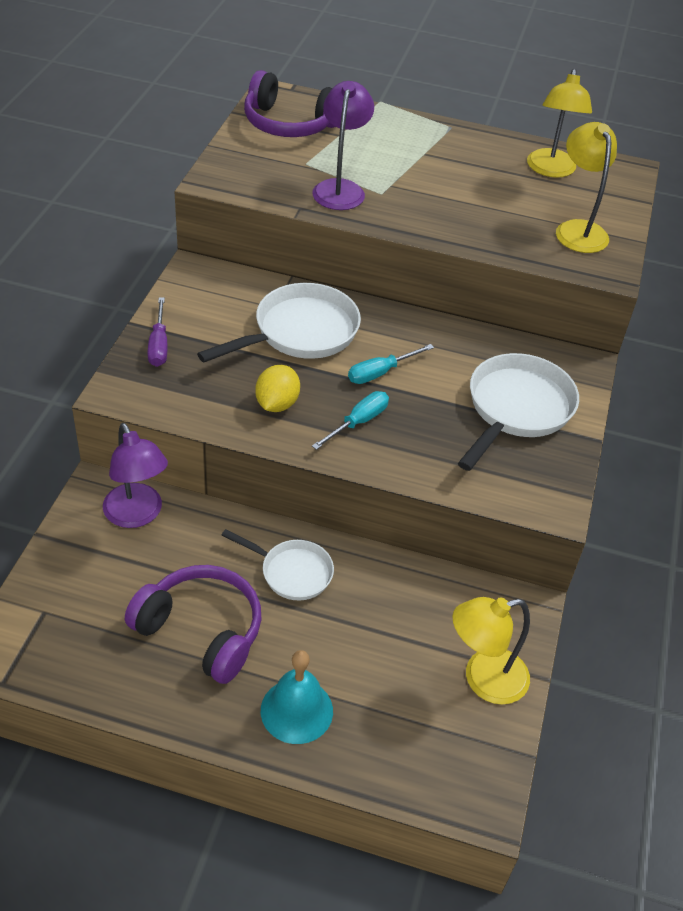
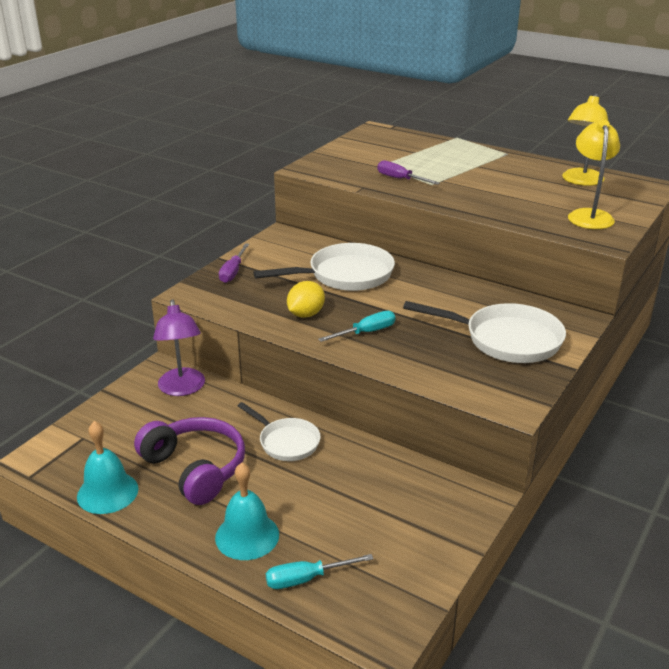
camera: 20 degrees right, 15 degrees down
purple headphones [244,70,336,137] -> none
purple lamp [312,81,374,210] -> purple screwdriver [377,160,440,185]
turquoise screwdriver [348,344,434,384] -> turquoise screwdriver moved to [266,554,373,589]
yellow lamp [452,597,530,705] -> none
white pan [458,353,579,471] -> white pan turned 60 degrees clockwise [403,301,566,363]
none -> turquoise bell [77,421,139,514]

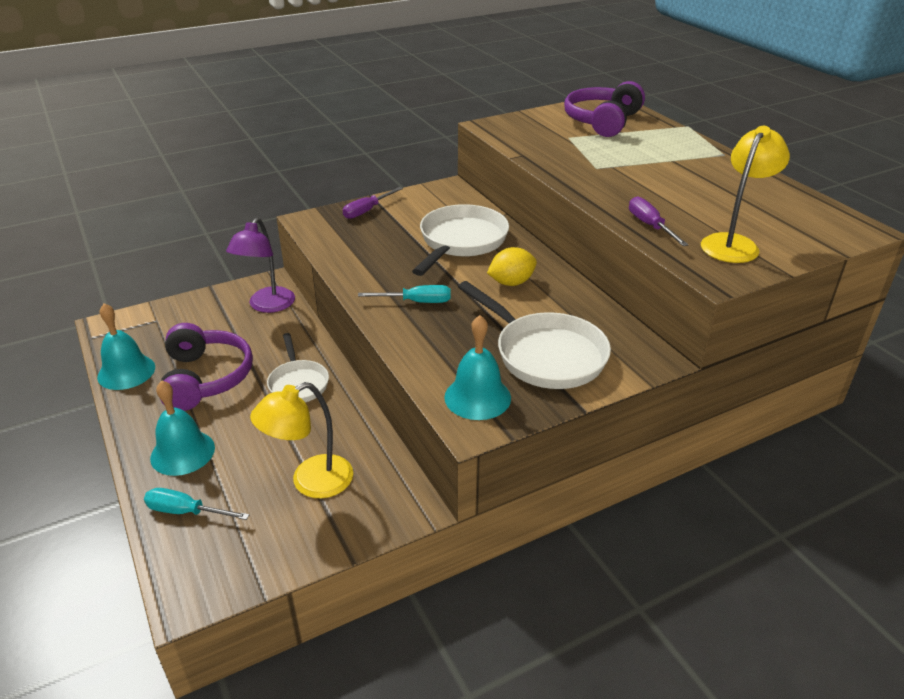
camera: 30 degrees right, 5 degrees up
white pan [253,243,395,291] -> white pan turned 75 degrees counterclockwise [412,204,509,276]
yellow lemon [287,281,325,318] -> yellow lemon moved to [487,247,537,286]
purple screwdriver [377,160,440,185] -> purple screwdriver moved to [629,196,689,246]
yellow lamp [562,94,608,186] -> yellow lamp moved to [250,382,353,498]
none -> turquoise bell [444,315,511,420]
none -> purple headphones [564,81,645,137]

